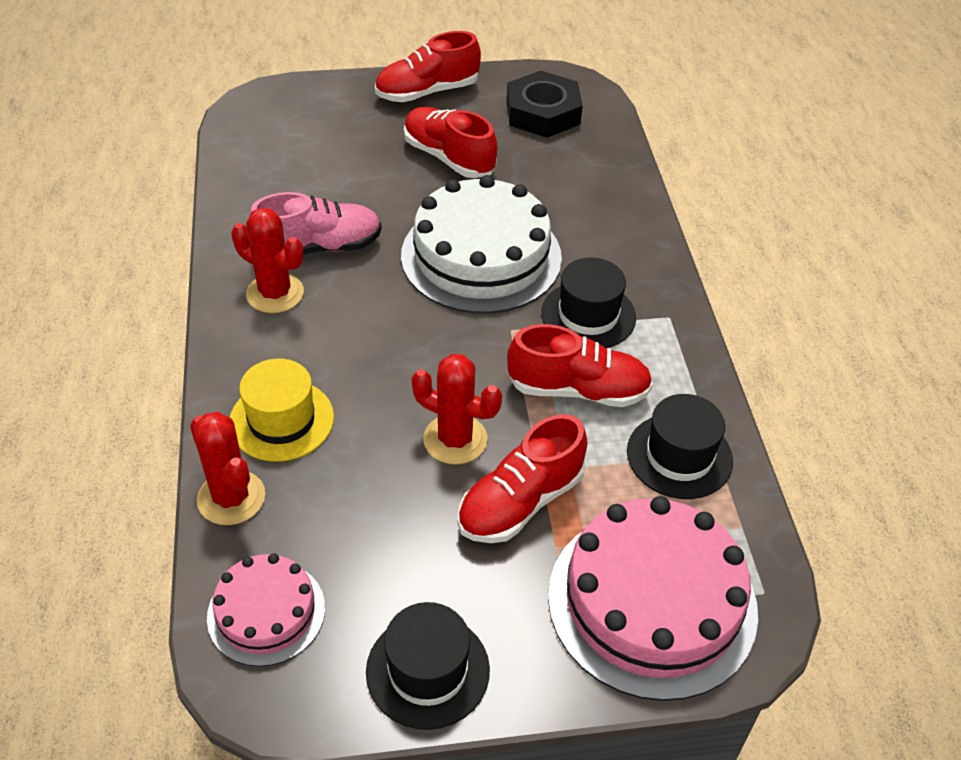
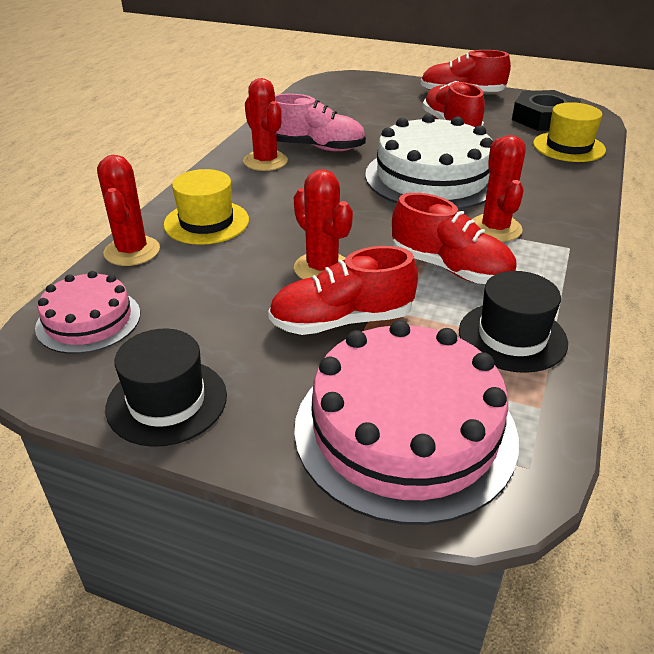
camera: 30 degrees right, 10 degrees down
black hat [541,257,636,348] -> red cactus [472,135,526,242]
none -> yellow hat [533,102,606,162]

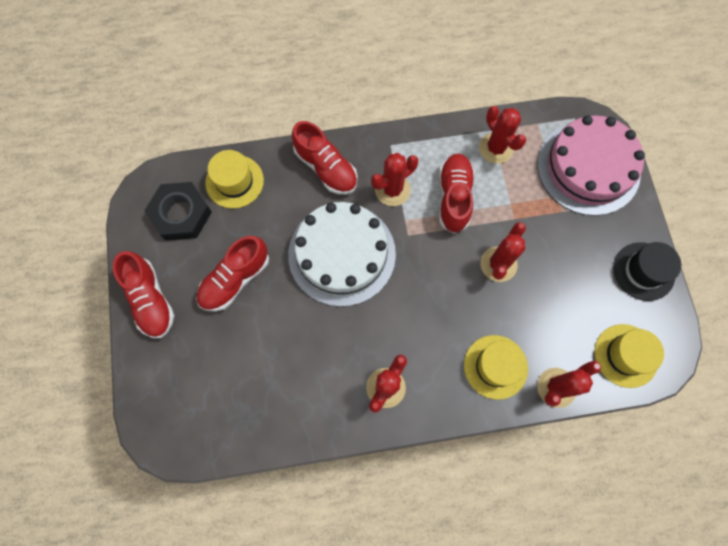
camera: 120 degrees left, 35 degrees up
pink cake [35,271,140,354] -> yellow hat [595,324,664,388]
red shoe [268,246,418,335] -> red shoe moved to [292,121,358,195]
pink shoe [275,94,366,151] -> none
black hat [459,271,568,373] -> red cactus [479,106,526,164]

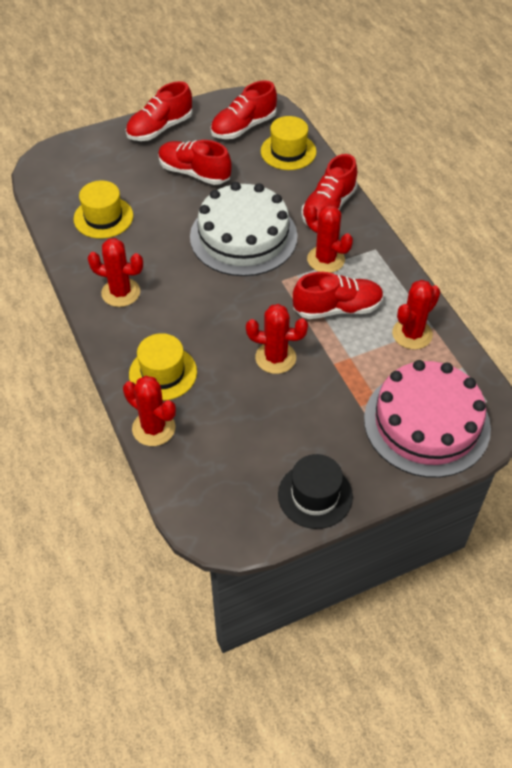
camera: 75 degrees right, 20 degrees down
black nut [144,182,212,241] -> red shoe [210,80,277,139]
yellow hat [595,324,664,388] -> yellow hat moved to [74,181,133,239]

